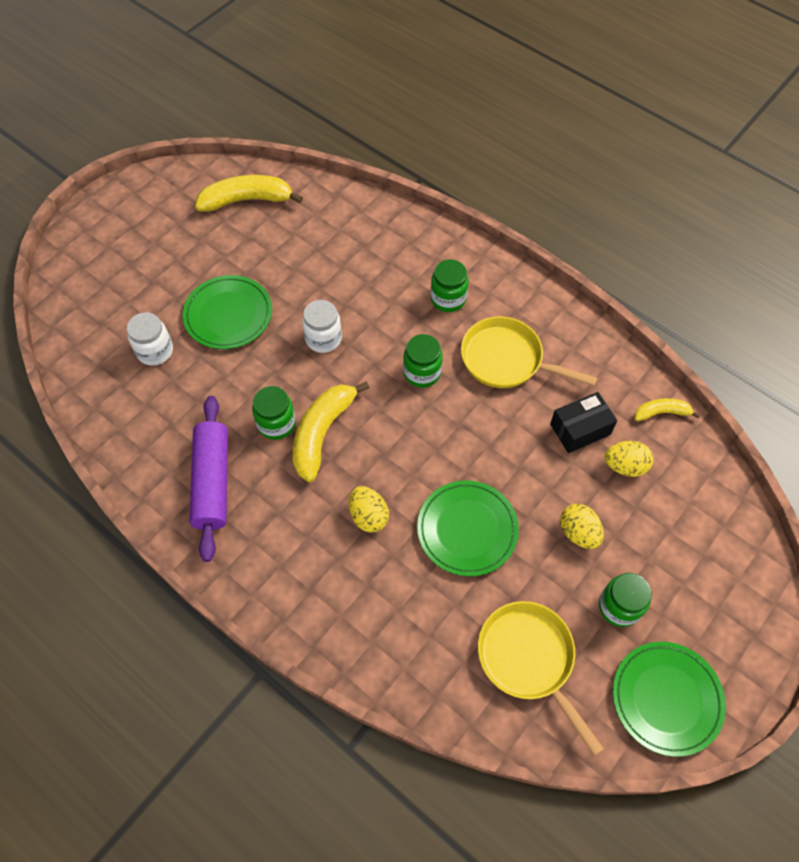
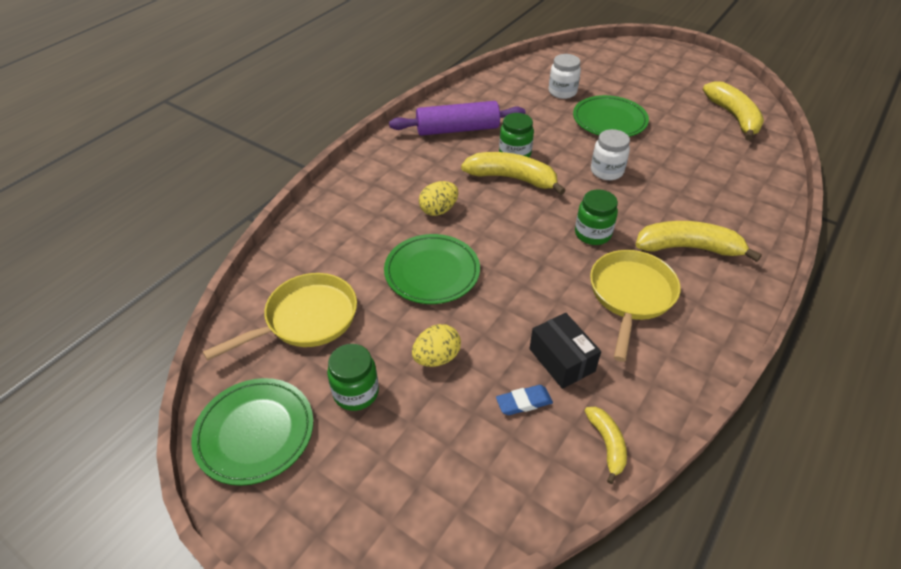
camera: 85 degrees right, 15 degrees down
green jar [430,259,468,312] -> yellow banana [636,221,762,262]
yellow egg [605,441,653,477] -> blue eraser [496,385,553,415]

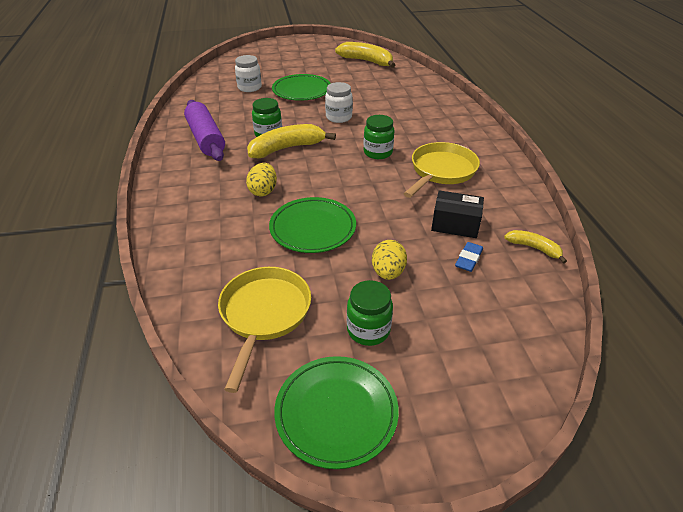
camera: 45 degrees left, 5 degrees down
purple rolling pin [389,101,525,136] -> purple rolling pin turned 60 degrees counterclockwise [184,100,225,161]
yellow pan [590,250,681,362] -> yellow pan turned 60 degrees clockwise [404,142,480,198]
yellow banana [636,221,762,262] -> none

